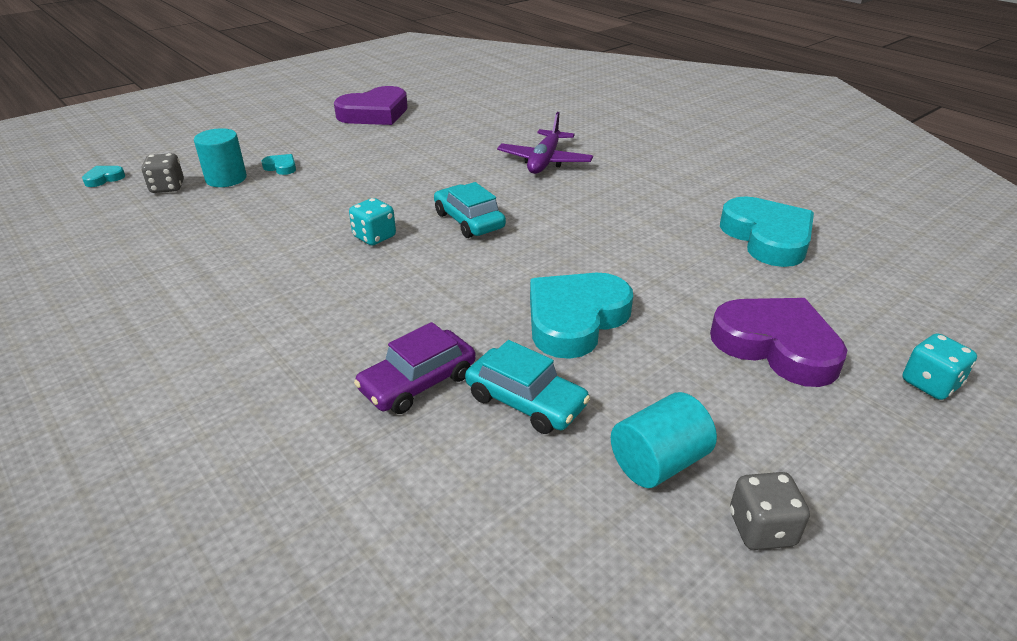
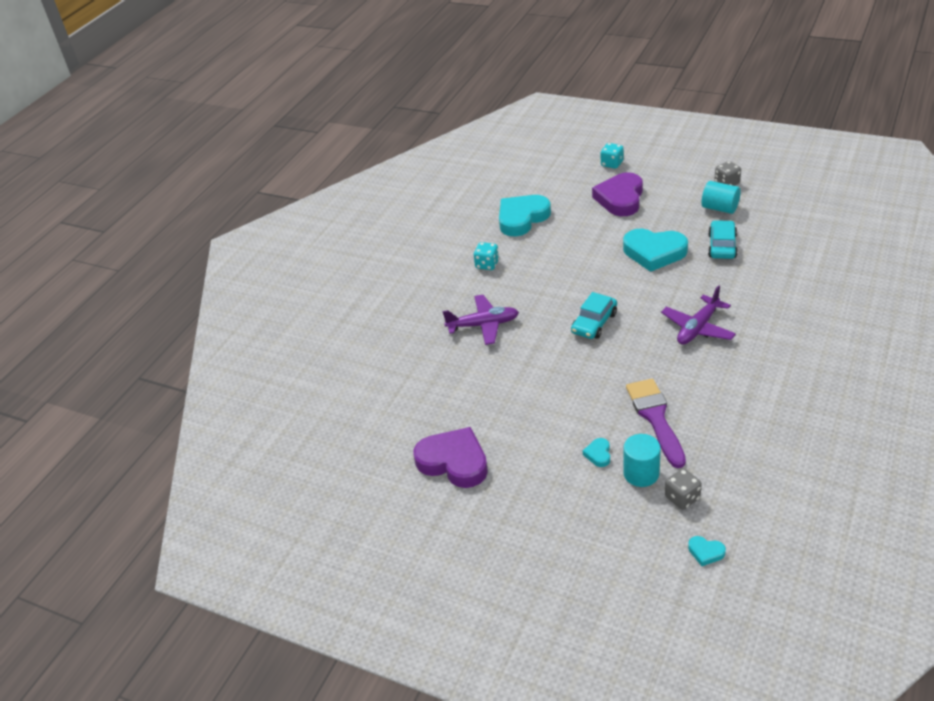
camera: 110 degrees left, 5 degrees up
turquoise dice [349,198,396,245] -> turquoise dice moved to [474,242,499,270]
purple car [354,322,476,414] -> none
none -> purple brush [626,379,686,468]
none -> purple plane [661,285,736,345]

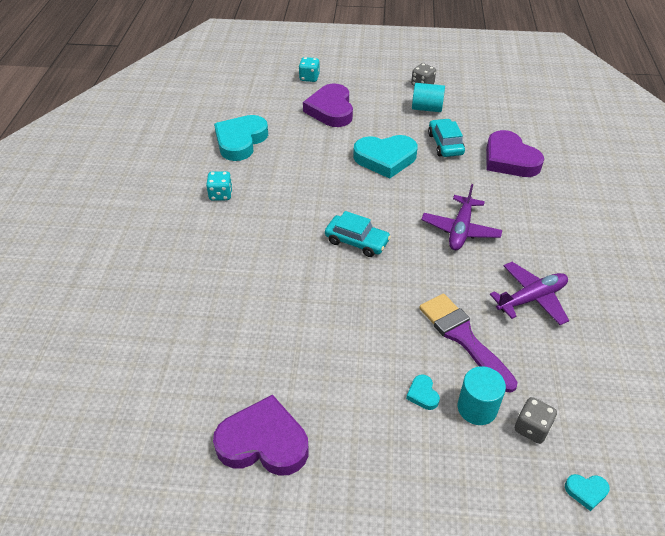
camera: 25 degrees left, 5 degrees up
purple plane [442,295,519,345] -> purple plane moved to [490,262,569,325]
turquoise car [571,292,617,339] -> turquoise car turned 75 degrees counterclockwise [325,211,391,257]
none -> purple heart [486,130,544,177]

